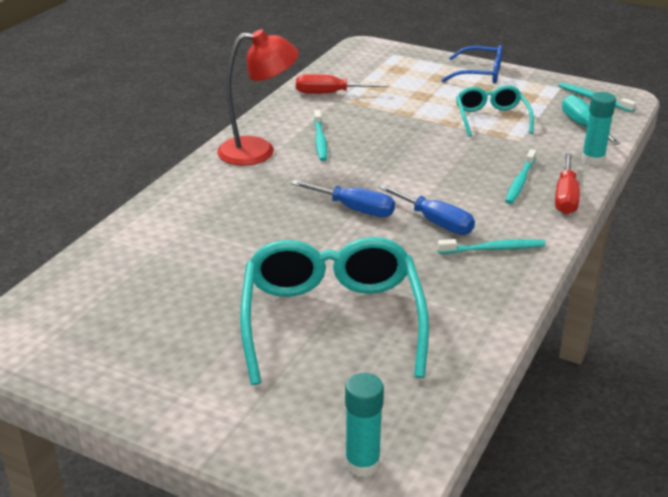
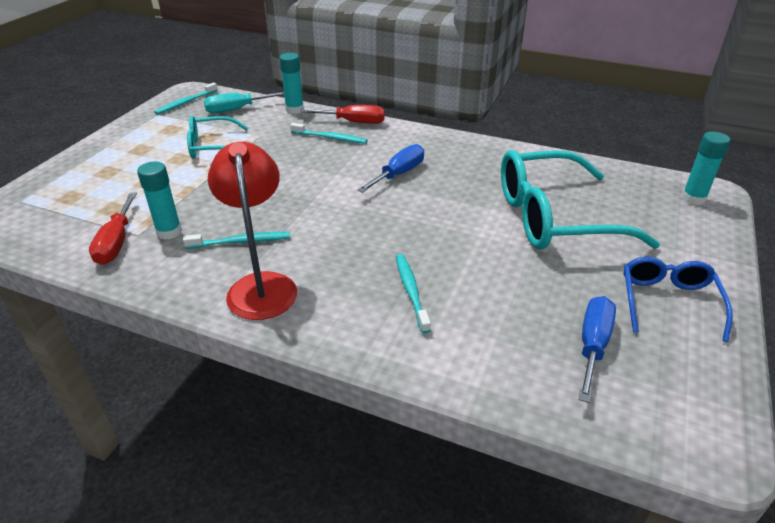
camera: 95 degrees left, 5 degrees up
blue screwdriver [291,180,395,217] -> blue screwdriver moved to [579,296,616,403]
turquoise toothbrush [437,239,546,254] -> turquoise toothbrush moved to [396,254,431,333]
blue glasses [441,45,503,84] -> blue glasses moved to [624,257,733,342]
none -> turquoise glue stick [137,162,182,240]

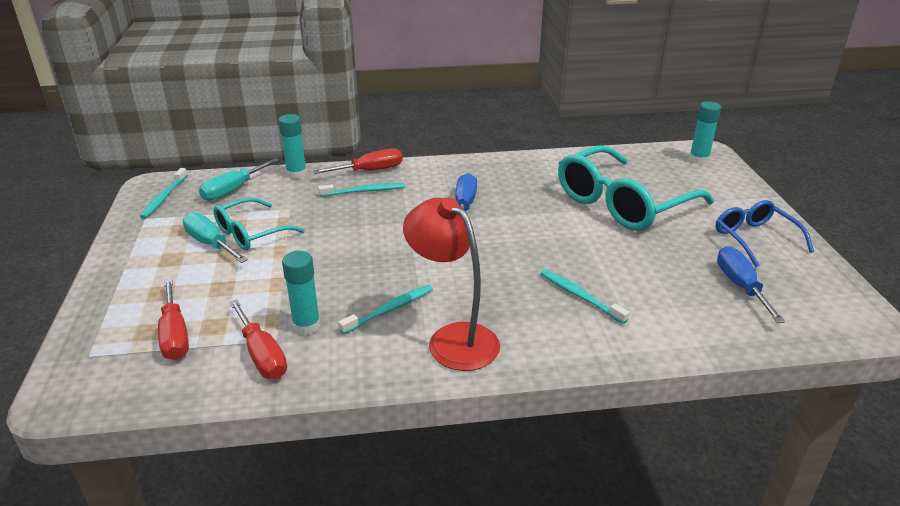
camera: 30 degrees left, 5 degrees down
none -> red screwdriver [158,279,189,360]
none -> turquoise screwdriver [183,212,248,263]

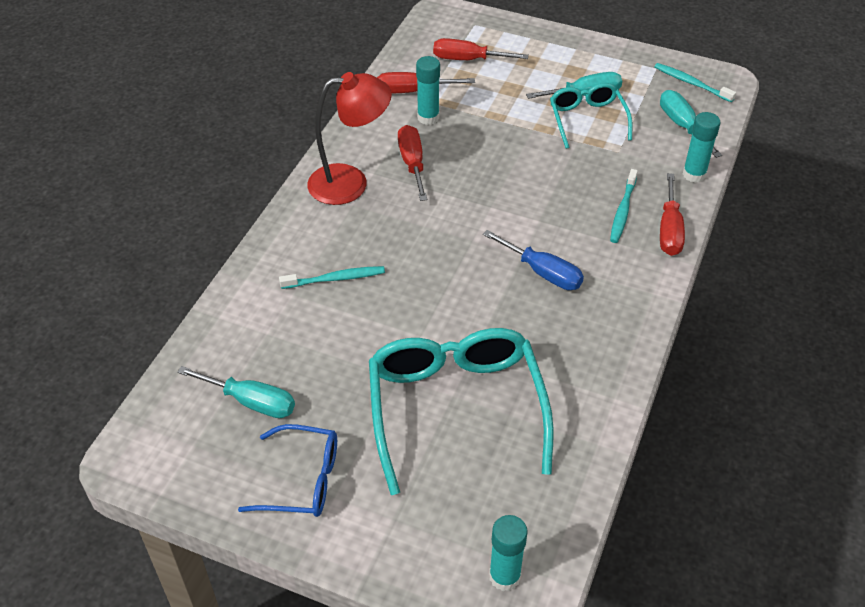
camera: 120 degrees right, 15 degrees up
turquoise toothbrush [338,285,433,334] -> red screwdriver [398,125,427,201]
blue screwdriver [717,246,785,323] -> turquoise screwdriver [177,366,295,418]

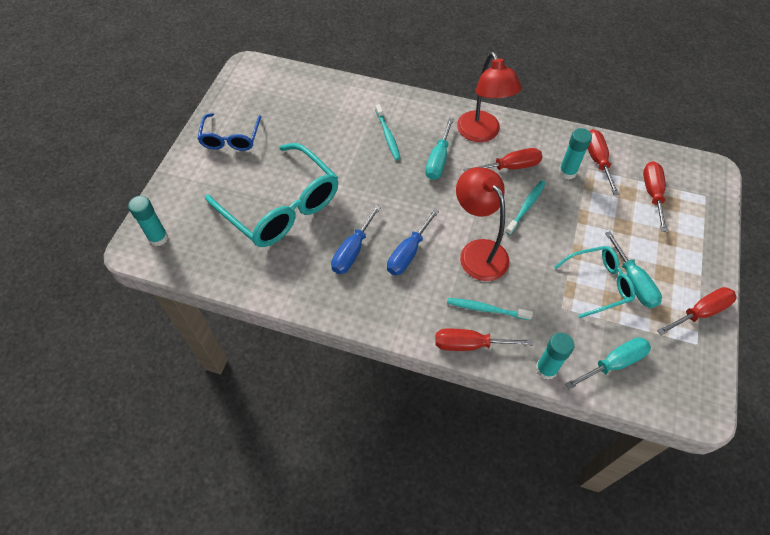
camera: 85 degrees right, 10 degrees up
turquoise screwdriver [177,366,295,418] -> turquoise screwdriver moved to [425,118,454,180]
turquoise glasses [369,328,554,495] -> turquoise glasses turned 60 degrees clockwise [205,143,338,247]
turquoise toothbrush [654,63,736,102] -> turquoise toothbrush moved to [506,181,546,235]
none -> blue screwdriver [331,205,381,274]
none -> red lamp [456,167,509,281]
none -> red screwdriver [657,287,737,335]

